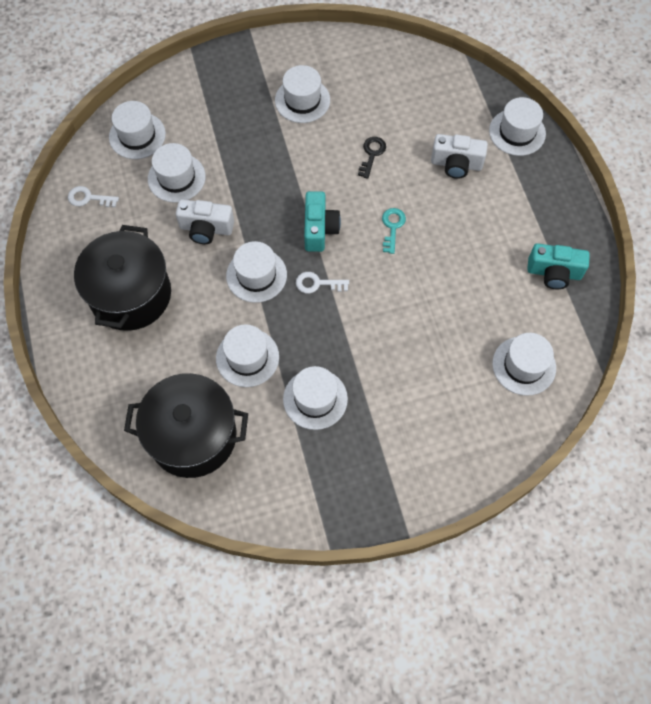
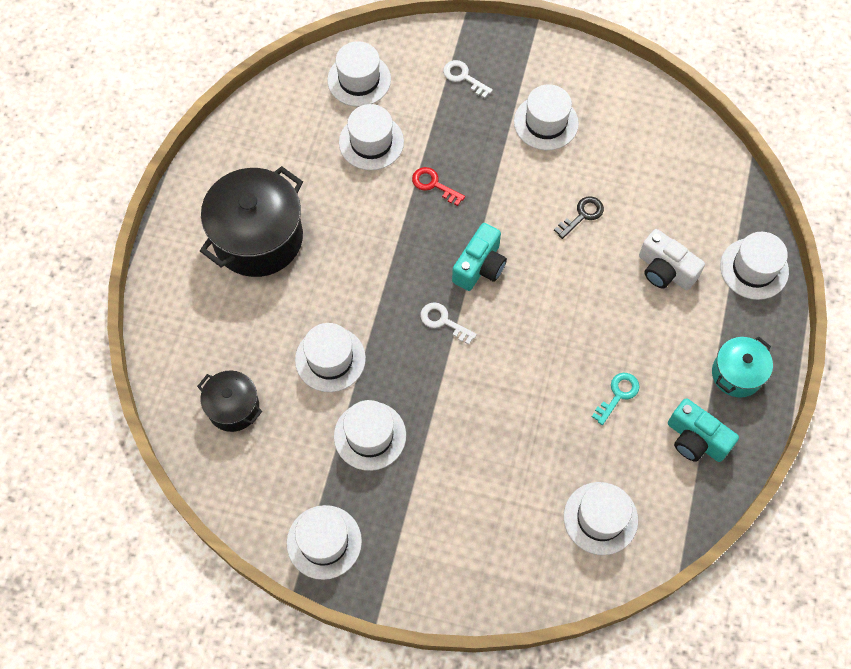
camera: 30 degrees right, 0 degrees up
white key [68,186,119,207] -> white key moved to [443,60,493,98]
black pot [124,373,248,478] -> black pot [197,370,262,432], size x0.54
white camera [176,199,234,244] -> none
white hat [226,241,287,303] -> white hat moved to [287,505,362,580]
turquoise key [382,208,406,254] -> turquoise key moved to [592,373,639,425]
none -> red key [412,167,465,206]
none -> turquoise pot [712,336,773,397]

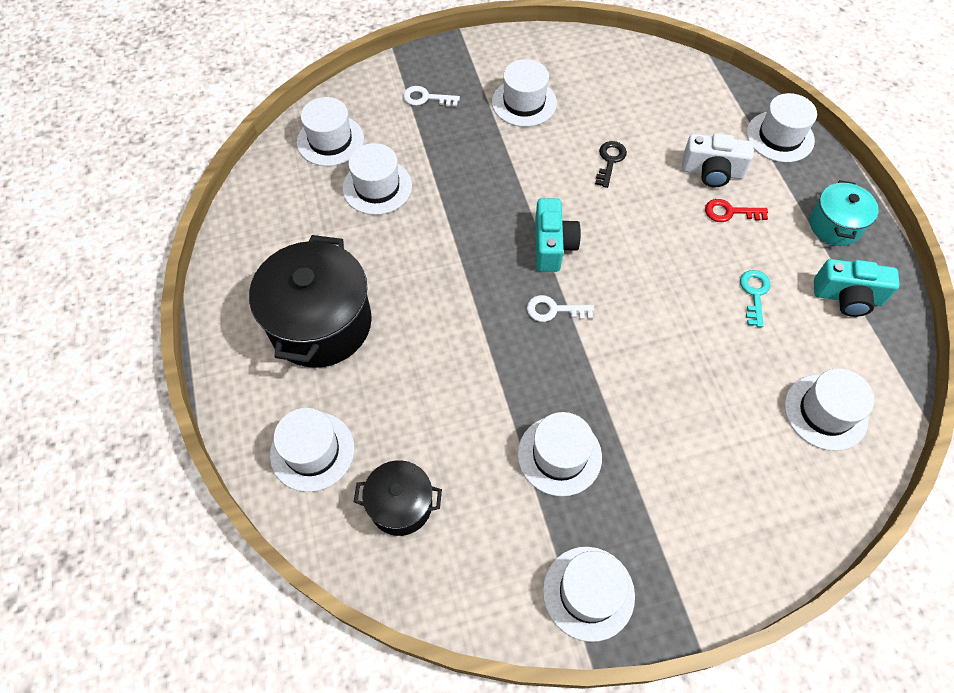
camera: 30 degrees left, 5 degrees down
white hat [295,323,366,392] -> white hat moved to [270,408,354,492]
red key [412,167,465,206] -> red key moved to [705,199,768,222]

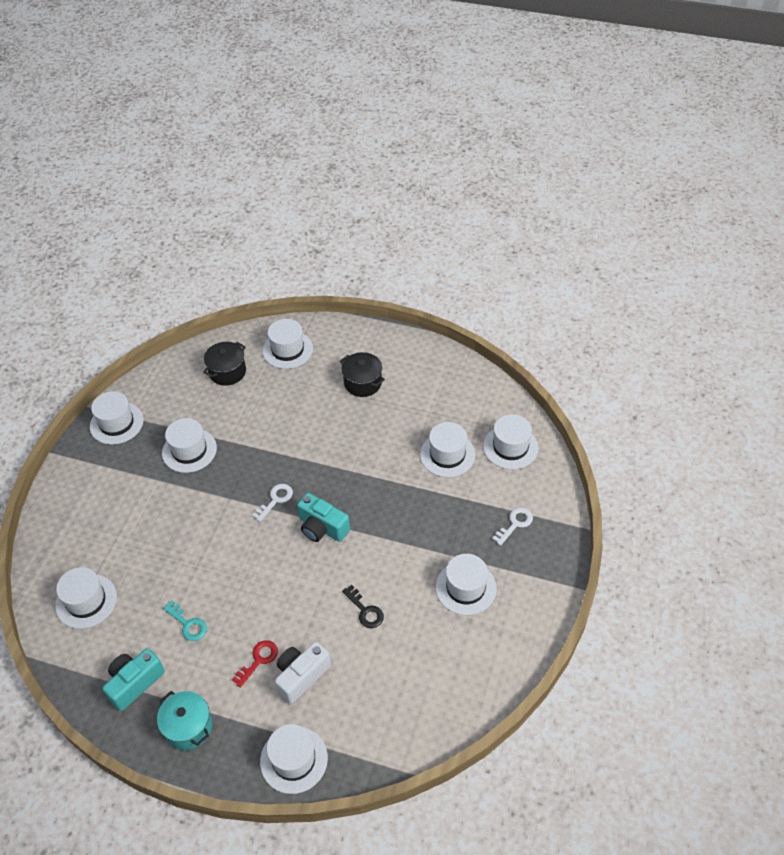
camera: 125 degrees right, 10 degrees down
black pot [249,235,372,368] -> black pot [340,352,385,397], size x0.54

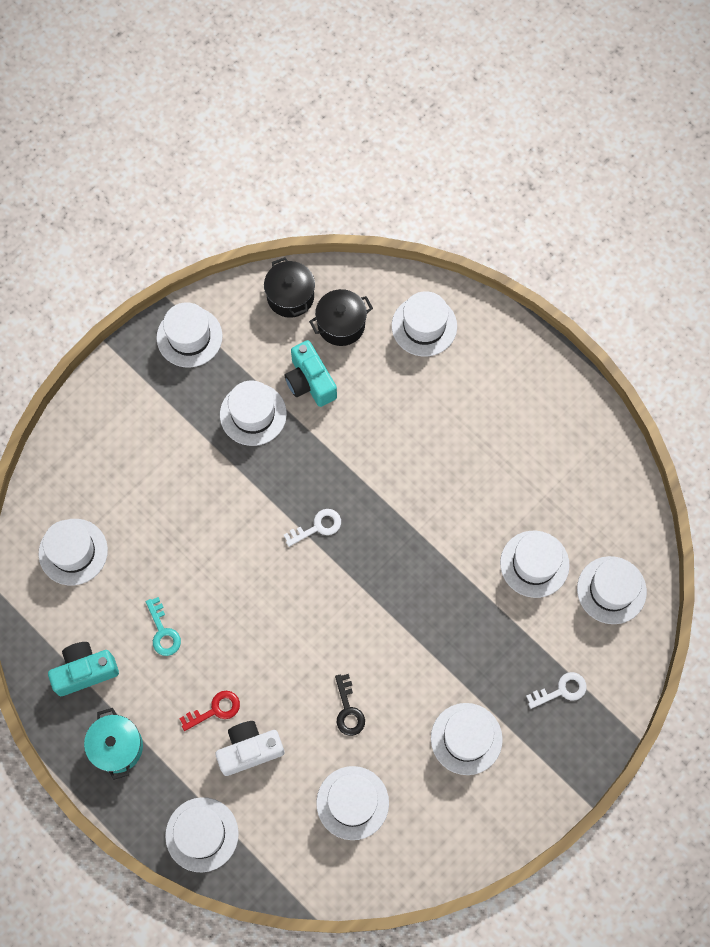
camera: 25 degrees right, 20 degrees up
turquoise camera [297,493,350,542] -> turquoise camera moved to [285,340,337,407]
black pot [340,352,385,397] -> black pot moved to [264,257,315,318]
none -> white hat [316,766,389,840]

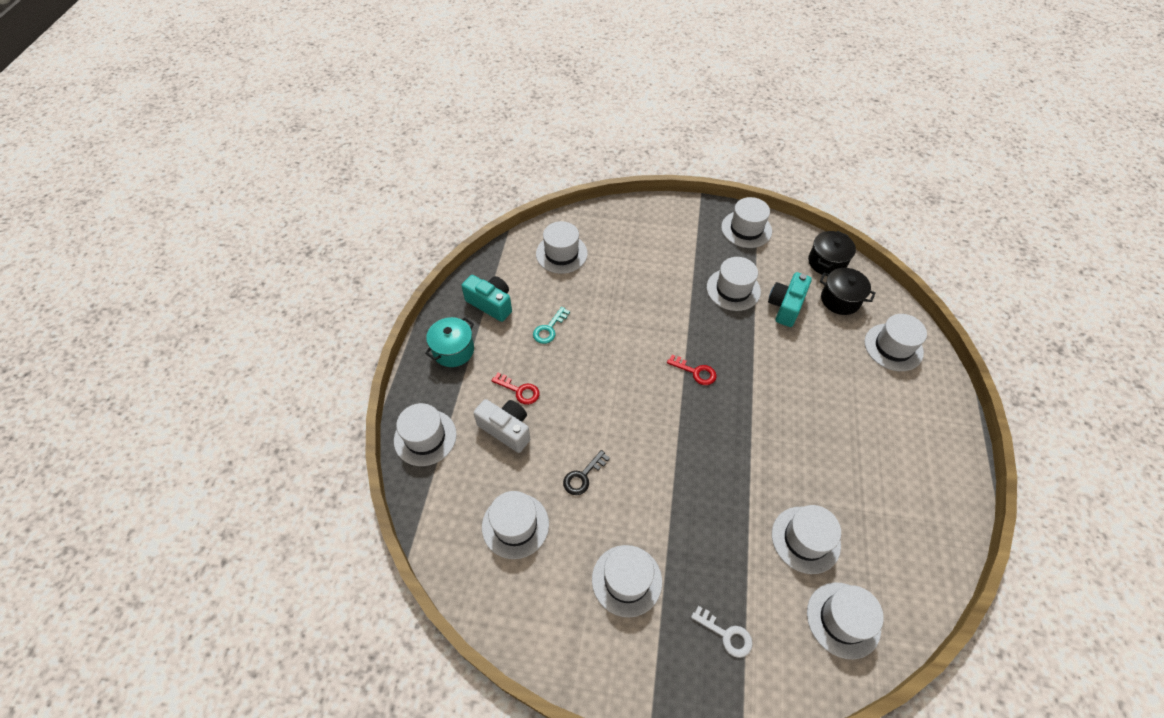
camera: 55 degrees right, 15 degrees down
white key [284,509,341,547] -> red key [667,355,717,385]

